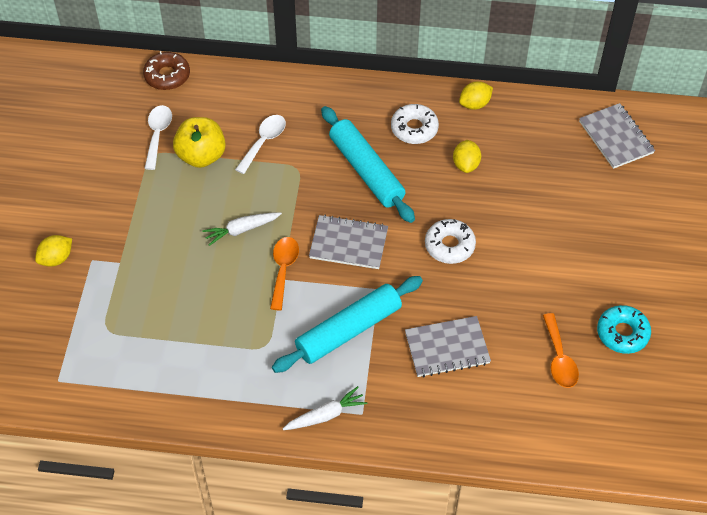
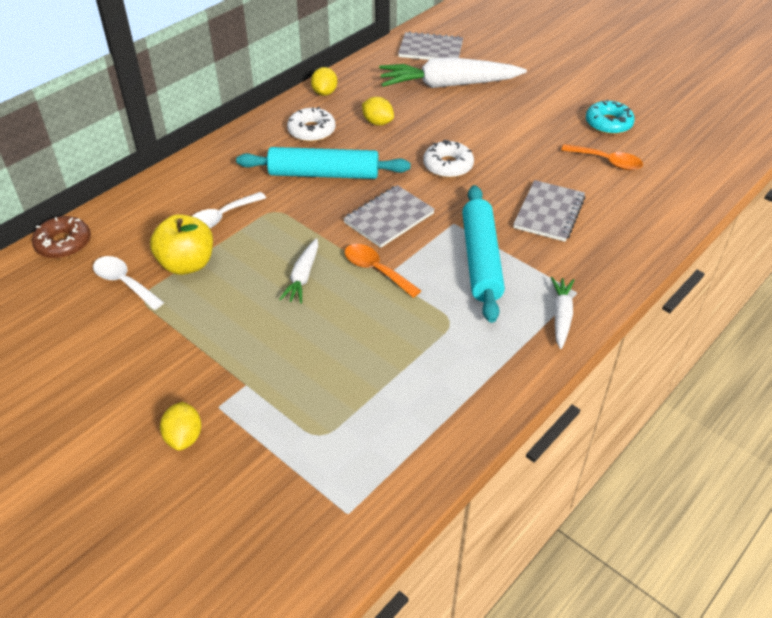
camera: 55 degrees left, 10 degrees down
white spoon [235,115,286,174] -> white spoon turned 105 degrees counterclockwise [192,192,266,228]
none -> white carrot [379,58,527,88]

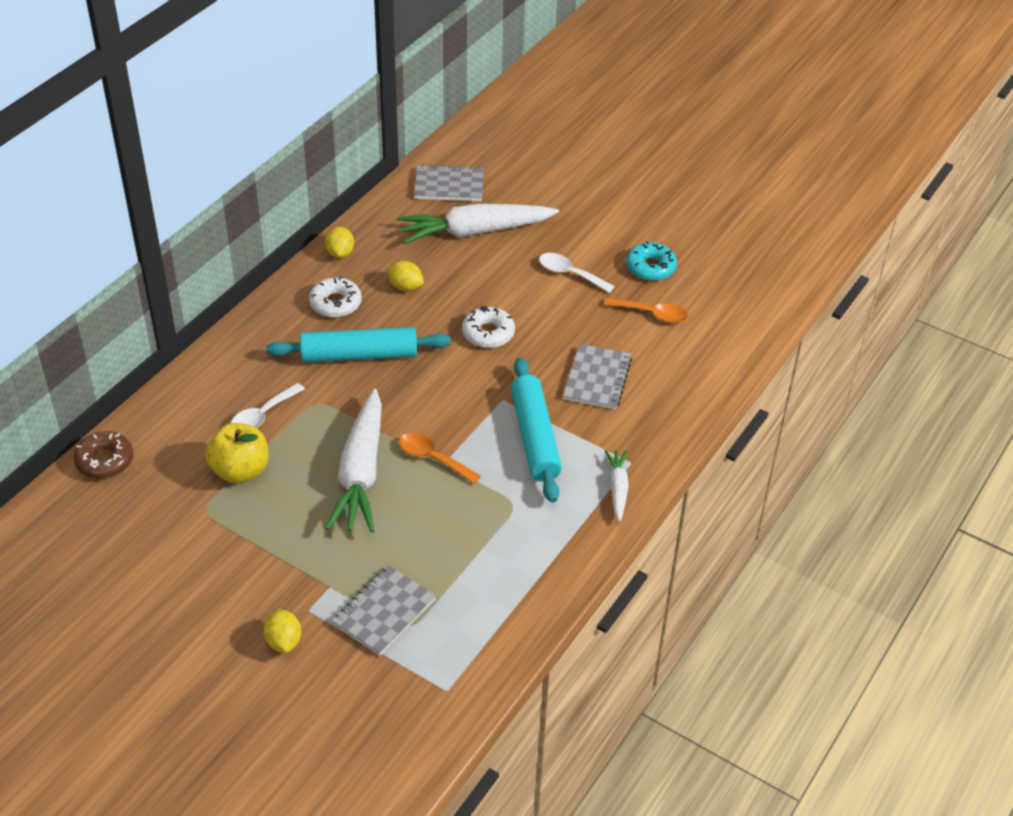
camera: 10 degrees left, 0 degrees up
white spoon [93,256,164,310] -> white spoon moved to [539,253,615,293]
white carrot [279,238,318,304] -> white carrot [325,389,382,533], size x2.03
grey notebook [343,185,435,248] -> grey notebook moved to [332,565,436,656]

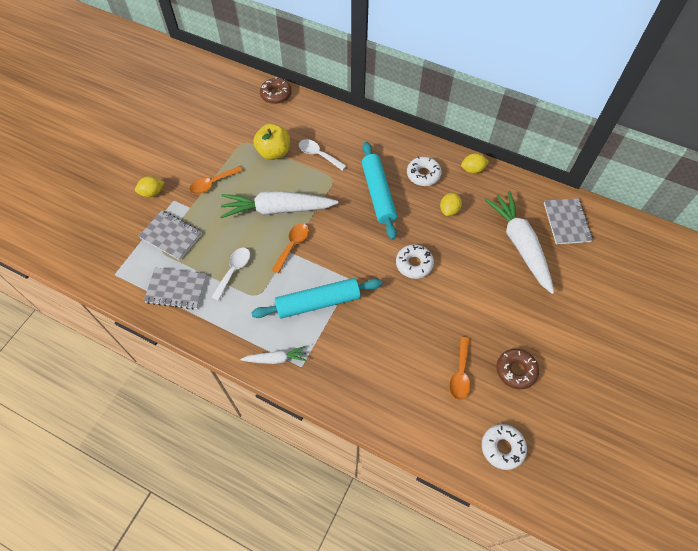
camera: 85 degrees right, 15 degrees up
white spoon [539,253,615,293] -> white spoon moved to [212,248,250,301]
grey notebook [563,344,632,410] -> grey notebook moved to [144,268,207,310]
turquoise donut [626,241,677,281] -> brown donut [496,349,539,389]
none -> orange spoon [189,166,243,194]
none -> white donut [482,424,527,470]

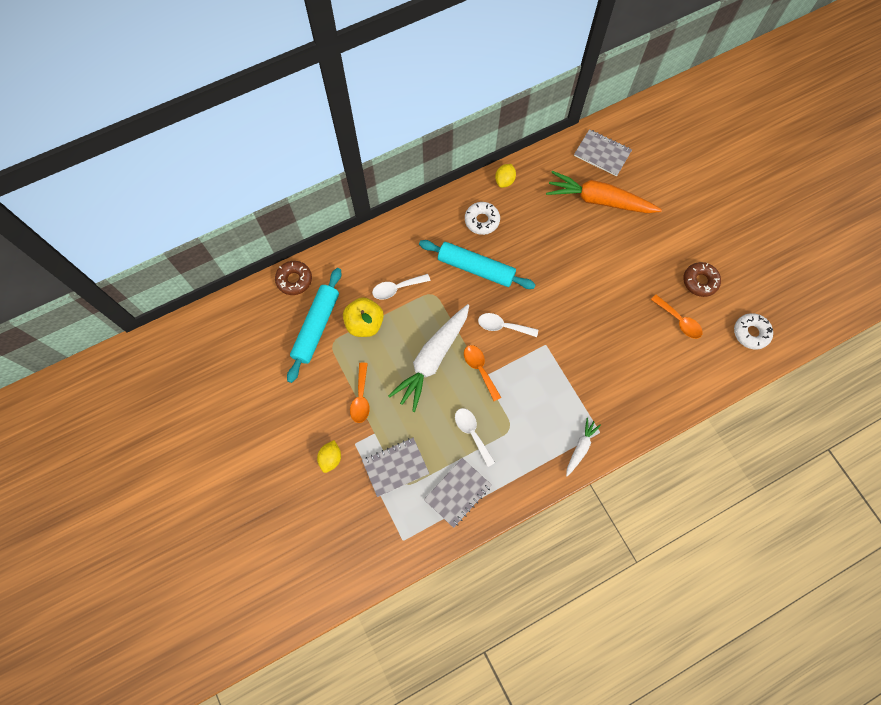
camera: 55 degrees left, 10 degrees up
turquoise rolling pin [251,278,382,318] -> turquoise rolling pin moved to [287,268,341,383]
white donut [396,244,434,279] -> none
yellow lemon [440,193,462,216] -> none
white carrot [484,191,554,294] -> orange carrot [546,171,662,213]
none -> white spoon [478,313,538,337]

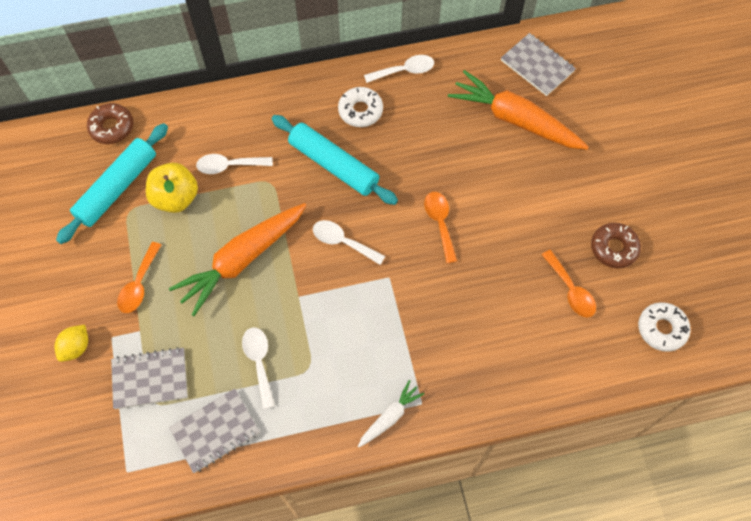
camera: 15 degrees right, 5 degrees down
white carrot [388,304,469,412] -> orange carrot [169,203,307,316]
orange spoon [464,345,502,401] -> orange spoon moved to [424,192,457,263]
yellow lemon [495,164,516,188] -> white spoon [364,55,434,83]

